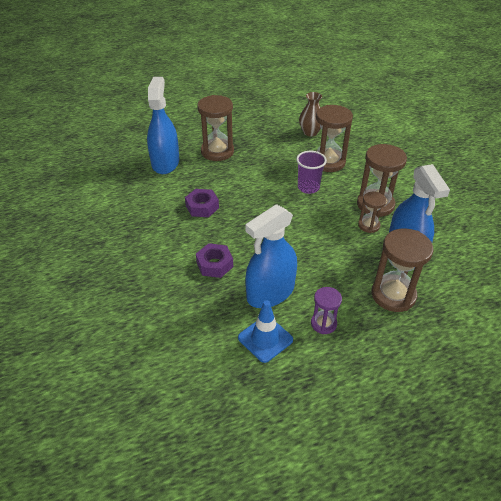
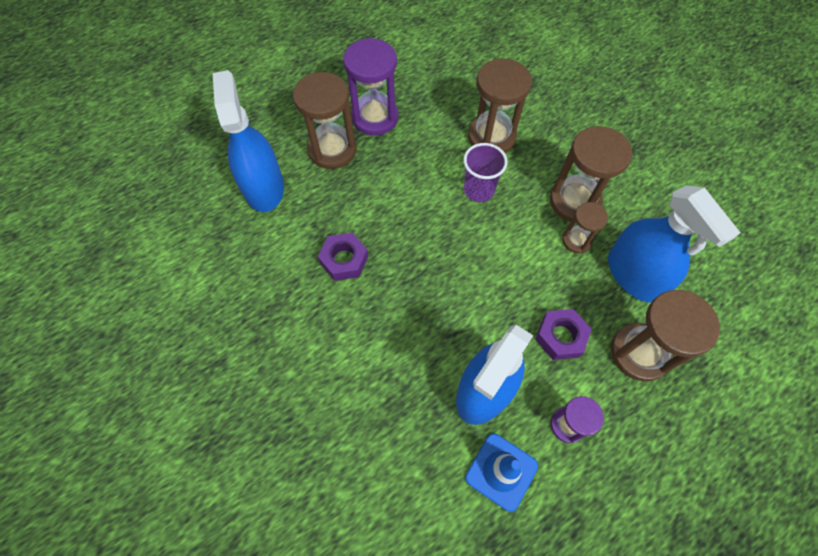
camera: 15 degrees left, 20 degrees up
purple nut [196,243,233,278] -> purple nut moved to [535,309,592,360]
brown vase [299,92,322,137] -> none
none -> purple hourglass [343,38,398,136]

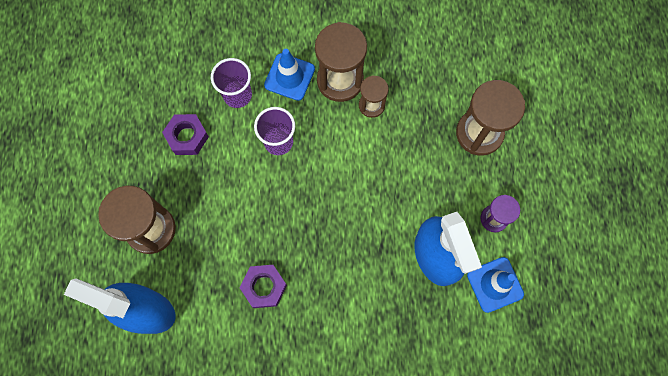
camera: 55 degrees left, 10 degrees up
purple hourglass [343,38,398,136] -> none
brown hourglass [468,59,532,153] -> purple cup [211,58,252,108]
purple nut [535,309,592,360] -> purple nut moved to [162,114,209,155]
blue spray bottle [608,185,740,303] -> none
none -> blue traffic cone [264,49,315,101]

